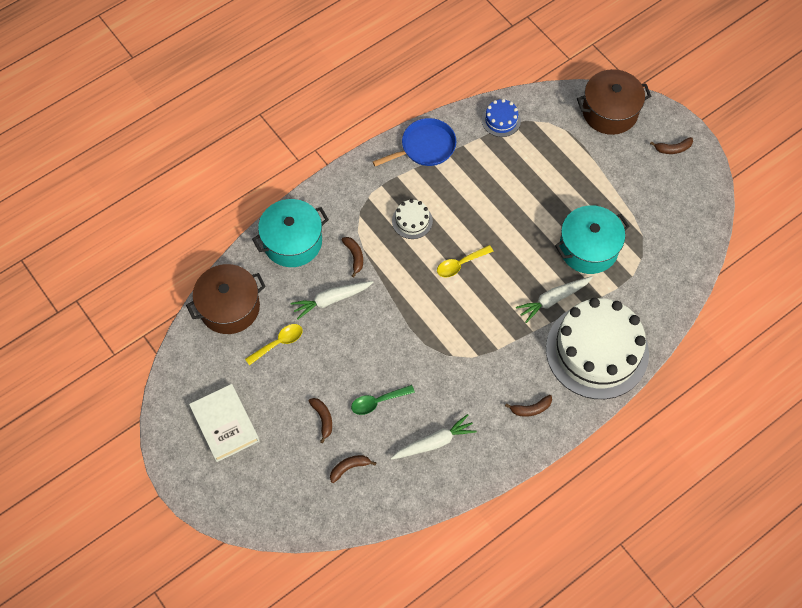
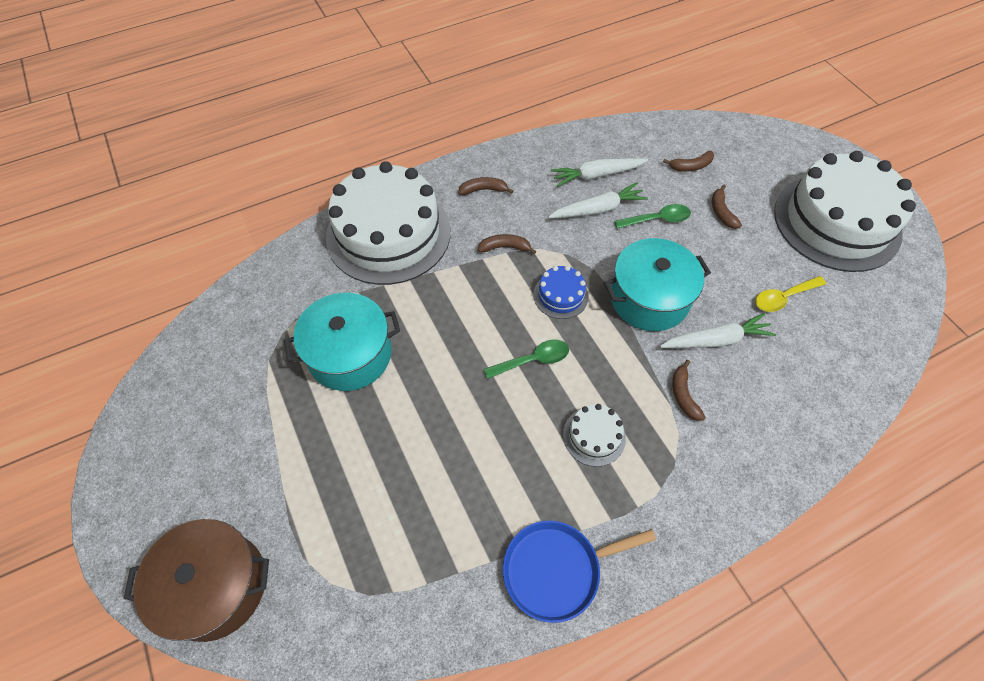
camera: 170 degrees left, 5 degrees down
brown pot [186,264,266,334] -> none
white book [189,384,260,462] -> white cake [774,151,916,272]
turquoise pot [252,199,329,267] -> turquoise pot moved to [604,238,711,331]
yellow spoon [437,245,494,277] -> green spoon [484,340,569,379]
blue cake [482,99,521,137] -> blue cake moved to [533,266,589,319]
white carrot [516,276,593,323] -> white carrot moved to [548,182,648,218]
brown banana [650,137,693,154] -> brown banana moved to [478,234,536,254]

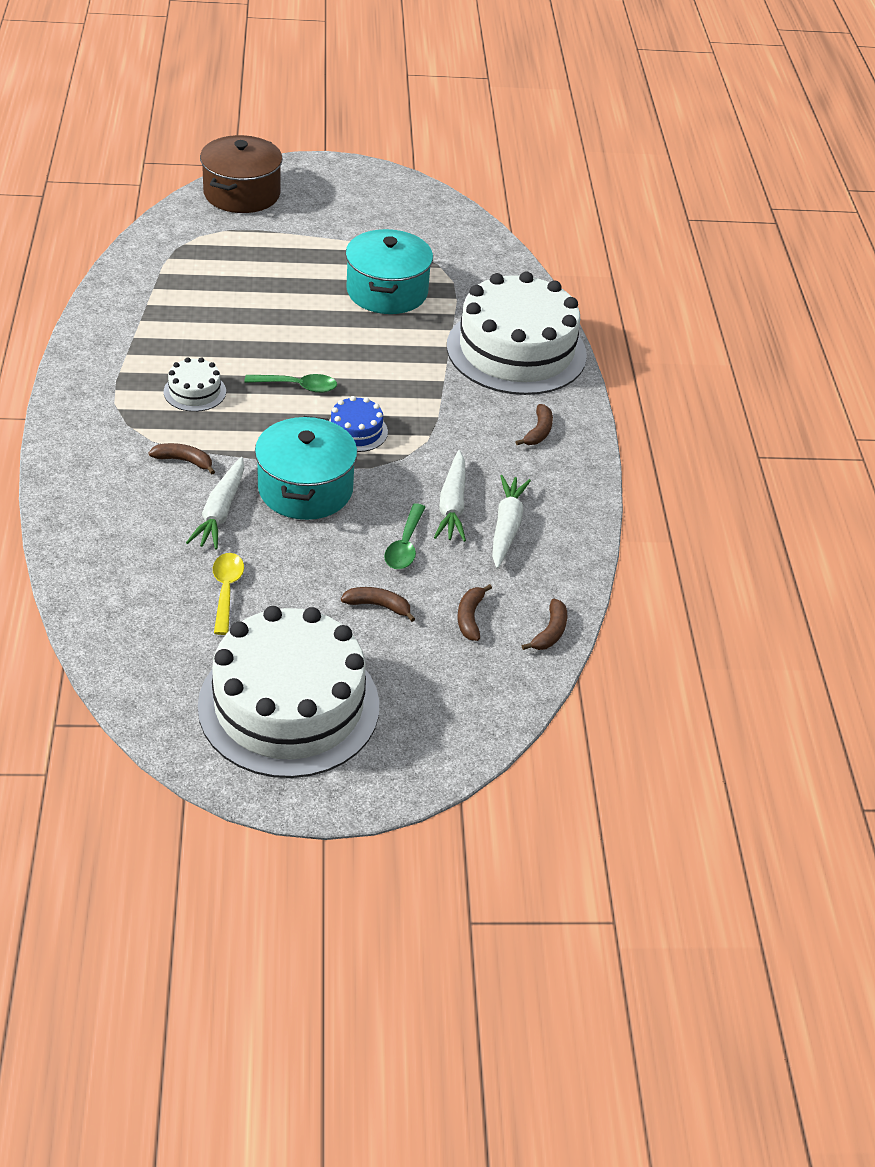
camera: 110 degrees right, 15 degrees down
brown banana [478,234,536,254] -> brown banana moved to [522,599,567,650]
green spoon [484,340,569,379] -> green spoon turned 90 degrees counterclockwise [244,374,337,393]
blue pan [503,521,656,623] -> none

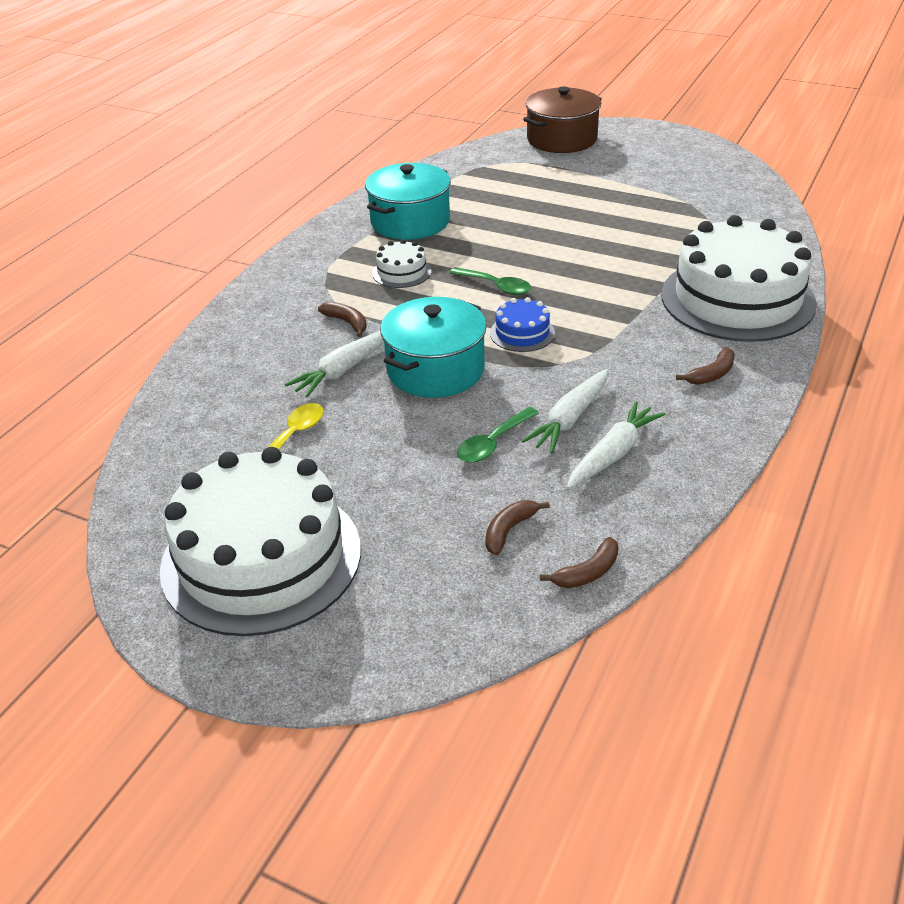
camera: 35 degrees right, 5 degrees down
brown banana [341,587,415,622] -> none
turquoise pot [345,229,433,314] -> turquoise pot moved to [365,163,451,240]

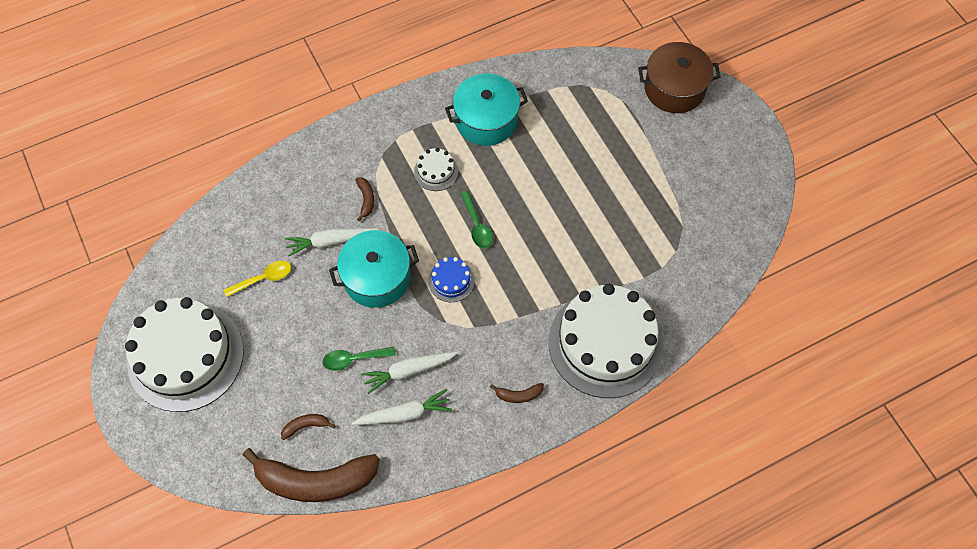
camera: 35 degrees right, 25 degrees up
brown banana [540,537,619,588] -> brown banana [243,448,380,502], size x2.45

